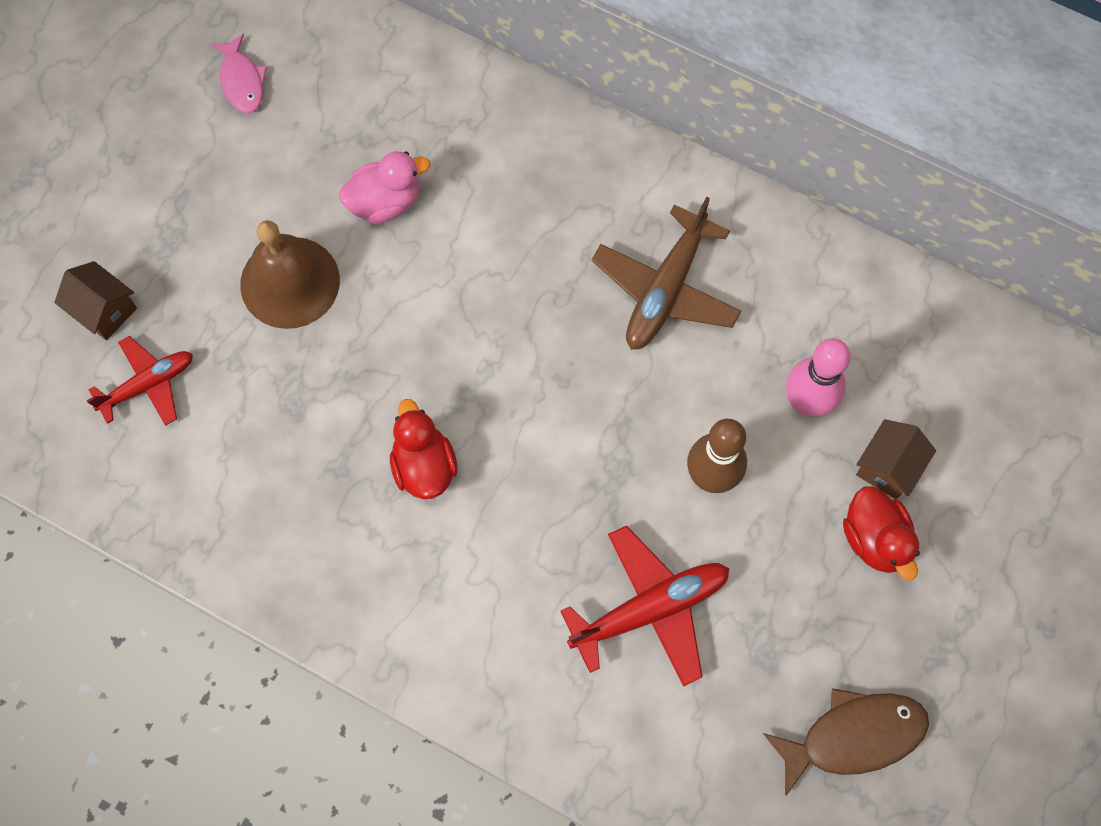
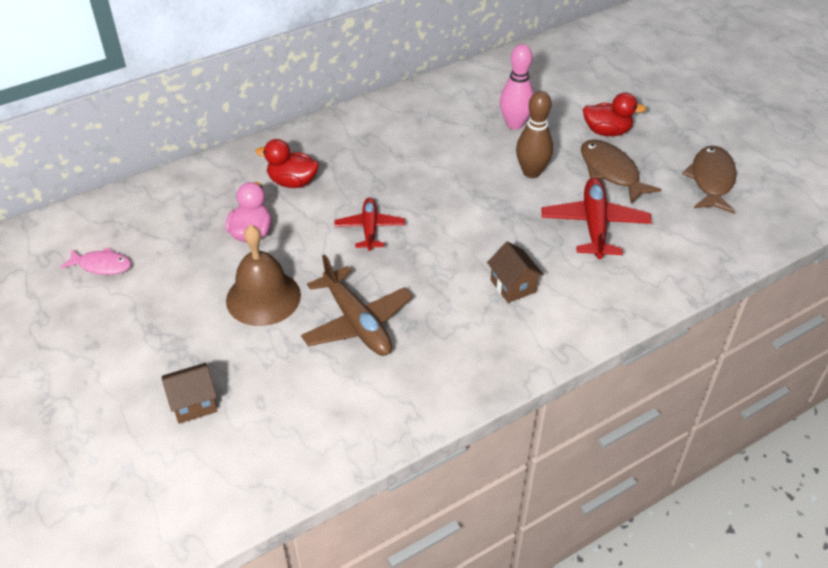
camera: 60 degrees left, 25 degrees down
red plane [86,336,193,426] -> red plane moved to [334,197,405,251]
red duck [390,399,458,499] -> red duck moved to [256,139,319,188]
brown plane [592,197,741,350] -> brown plane moved to [301,254,413,356]
brown house [856,419,936,499] -> brown house moved to [487,242,544,303]
none -> brown fish [581,139,662,204]

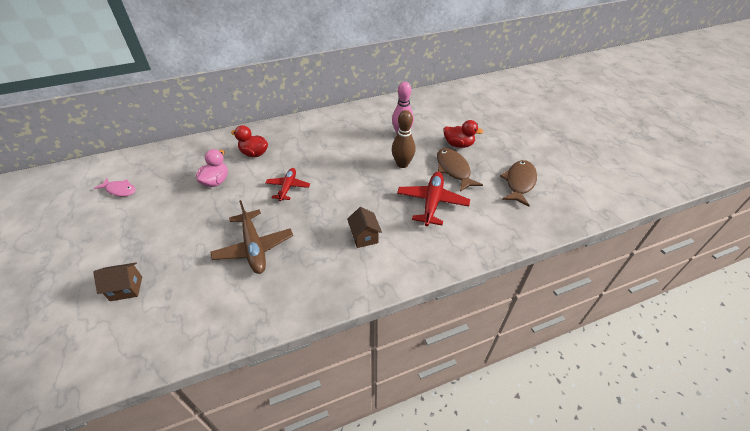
camera: 10 degrees right, 0 degrees up
brown bell [226,225,301,326] -> none

